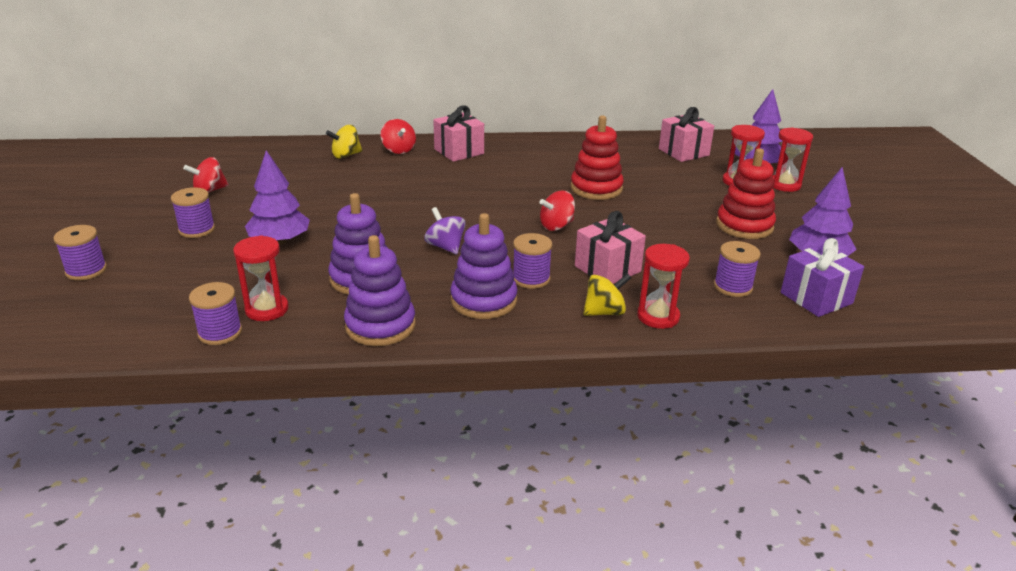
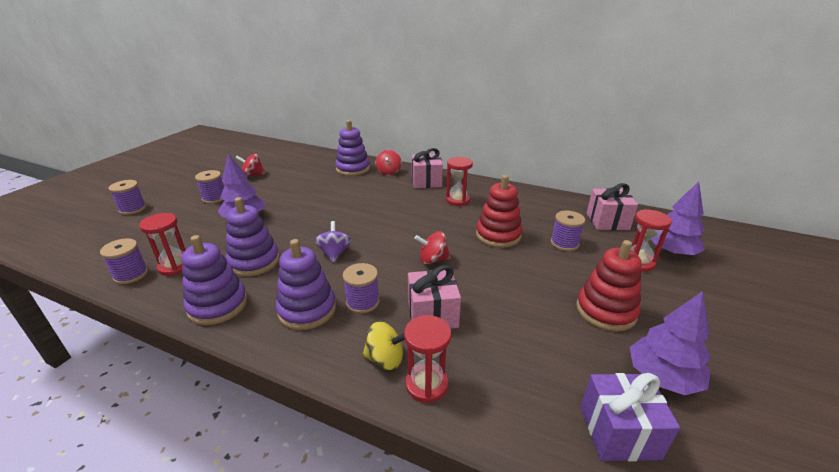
camera: 30 degrees right, 0 degrees up
yellow spinning top [326,125,362,159] -> purple stacking toy [335,120,370,176]
purple spool [714,241,761,297] -> purple spool moved to [551,211,585,251]
red hourglass [772,127,813,192] -> red hourglass moved to [446,157,473,206]

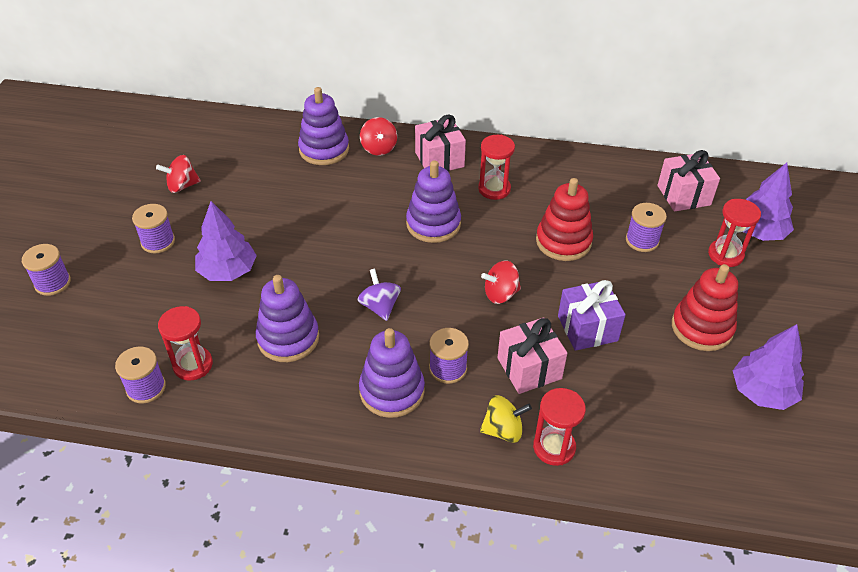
camera: 15 degrees left, 15 degrees up
purple stacking toy [181,235,247,325] -> purple stacking toy moved to [406,160,461,243]
purple gift [581,373,680,462] -> purple gift moved to [558,280,626,351]

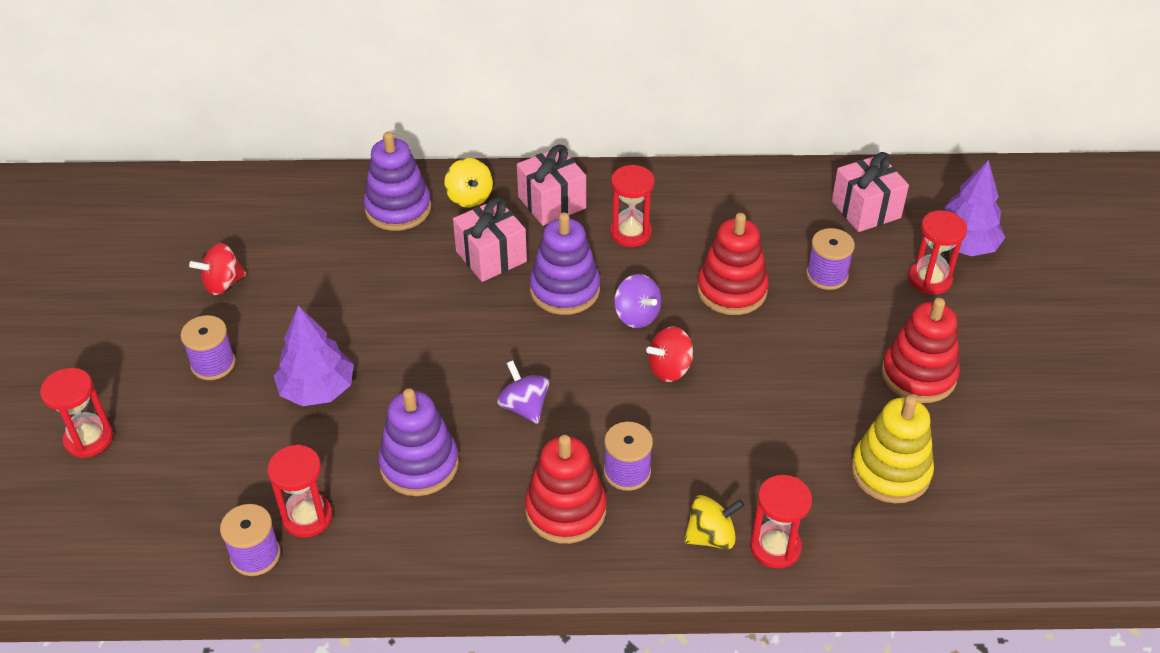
camera: 10 degrees left, 0 degrees up
purple spool [22,244,71,296] -> red hourglass [40,368,113,458]
purple stacking toy [359,328,425,418] -> red stacking toy [525,435,607,544]
red spinning top [360,117,397,156] -> yellow spinning top [444,158,493,208]
pink gift [497,317,567,394] -> pink gift moved to [453,197,527,282]
purple gift [558,280,626,351] -> none
purple tree [733,324,804,410] -> none
none -> purple spinning top [614,274,661,328]
none -> yellow stacking toy [851,395,934,503]

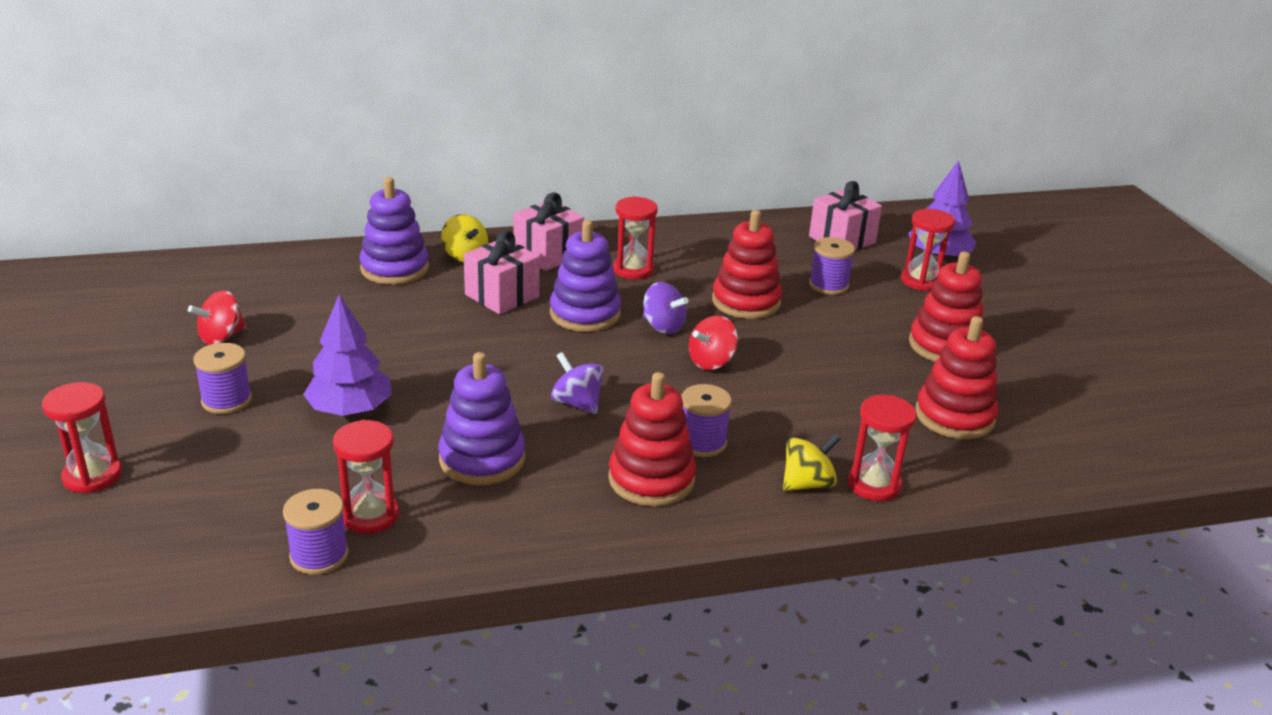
camera: 15 degrees left, 15 degrees down
yellow stacking toy [851,395,934,503] -> red stacking toy [915,316,999,439]

